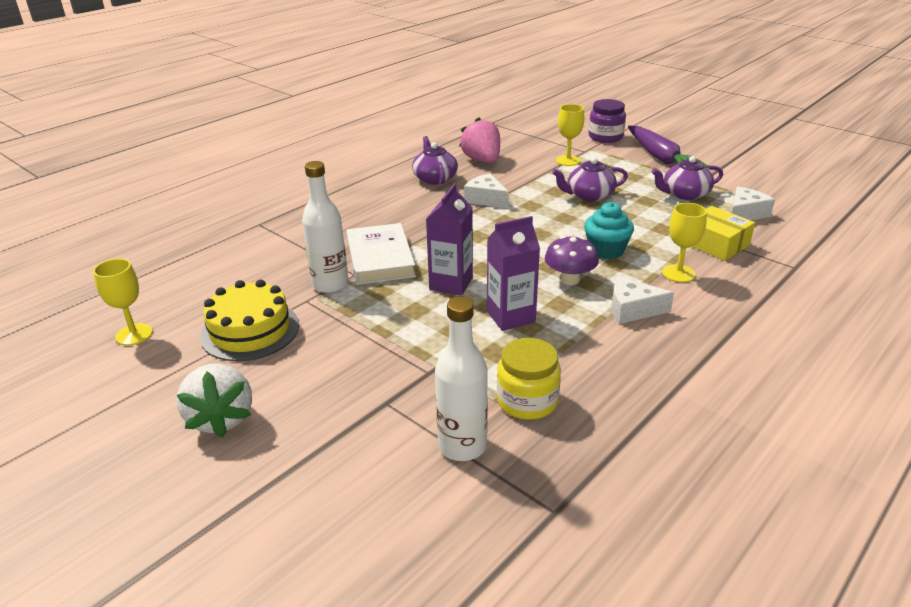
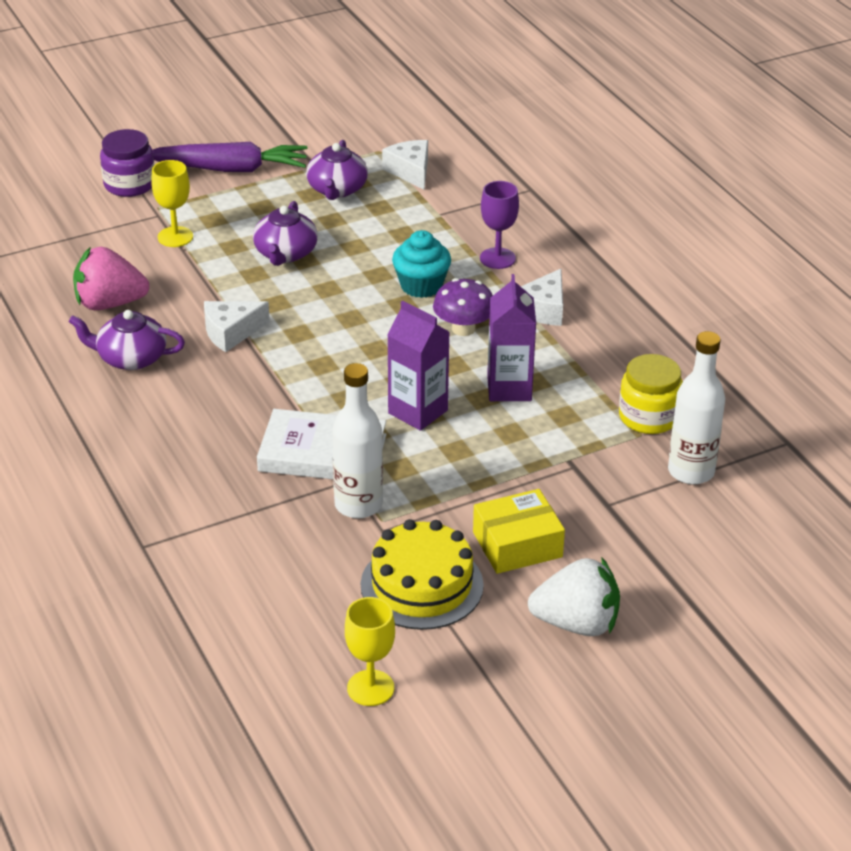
camera: 70 degrees left, 5 degrees up
yellow goblet [662,203,707,282] -> purple goblet [480,181,519,269]
yellow box [692,206,755,261] -> yellow box moved to [473,489,565,574]

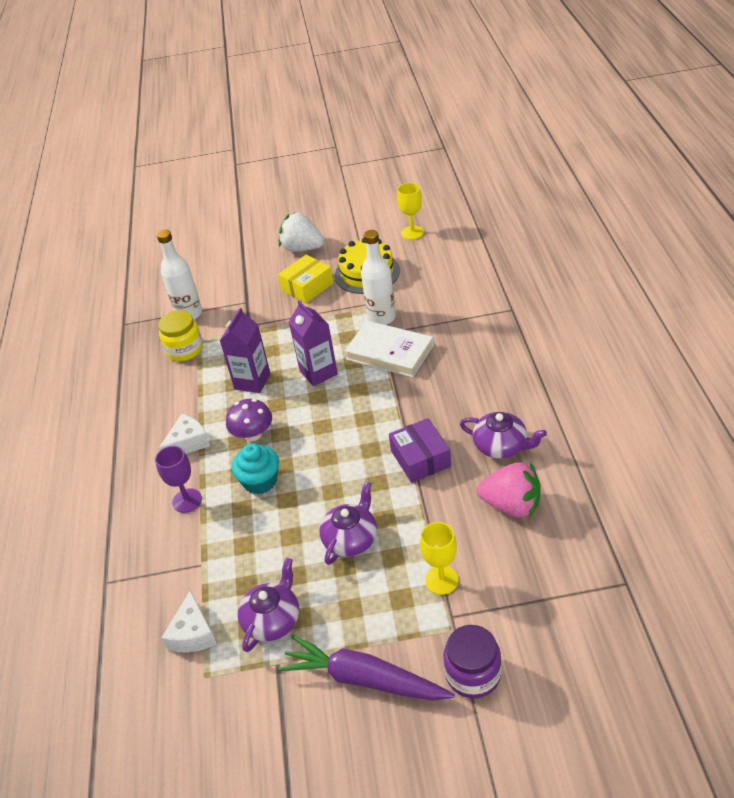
camera: 155 degrees left, 5 degrees up
white cheese [204,301,270,352] -> purple box [389,418,451,483]
yellow box [473,489,565,574] -> yellow box turned 45 degrees counterclockwise [278,255,333,303]

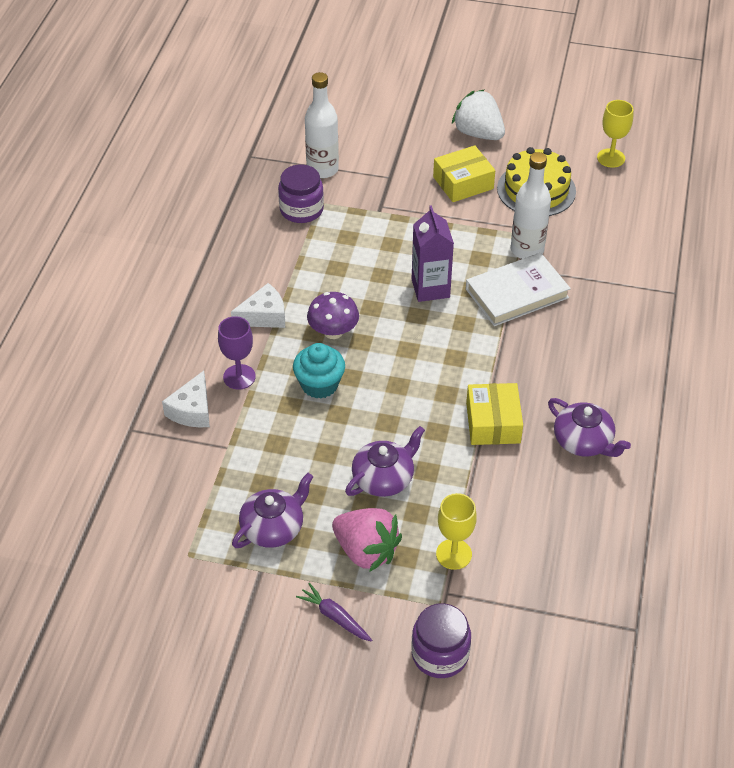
camera: 15 degrees right, 5 degrees up
yellow jar [158,310,203,361] -> purple jar [278,165,324,223]
white cheese [161,590,217,653] -> white cheese moved to [162,371,210,428]
purple carton [220,308,271,393] -> none
purple carrot [278,635,455,701] -> purple carrot [296,583,372,642], size x0.50
white book [345,321,434,377] -> white book turned 75 degrees counterclockwise [466,253,571,326]
purple box [389,418,451,483] -> yellow box [466,383,523,445]
pink strawberry [477,462,541,517] -> pink strawberry moved to [332,508,402,572]

